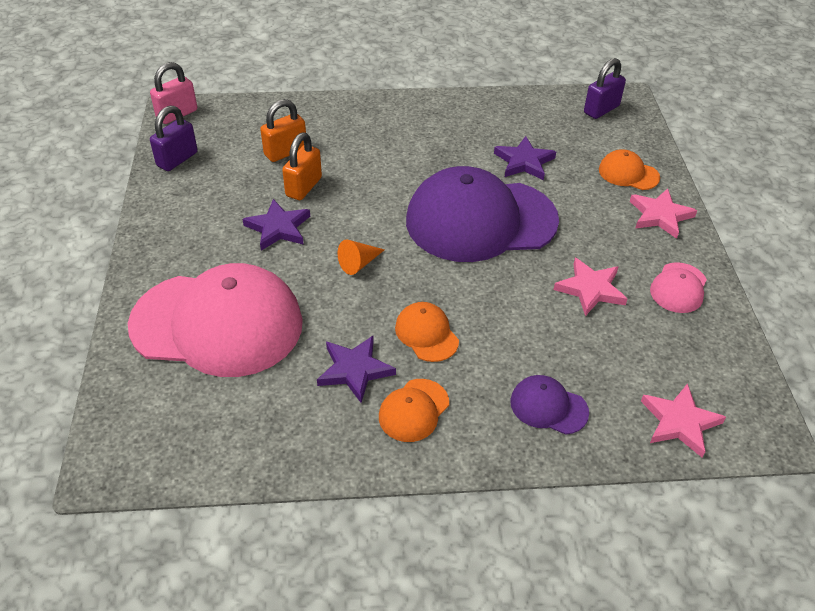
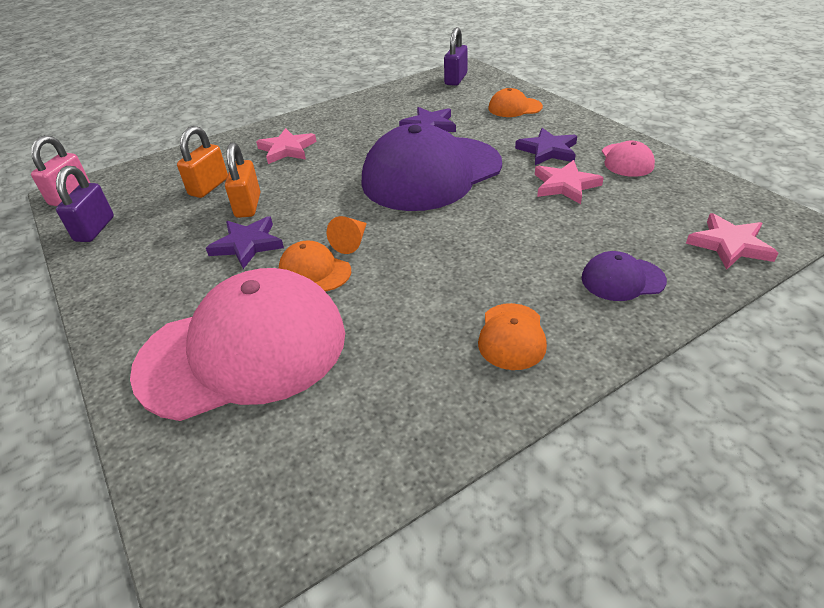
camera: 25 degrees left, 5 degrees down
purple star [317,336,396,403] -> purple star moved to [515,128,577,165]
orange cap [395,302,459,362] -> orange cap moved to [279,241,351,291]
pink star [630,189,697,239] -> pink star moved to [256,128,316,164]

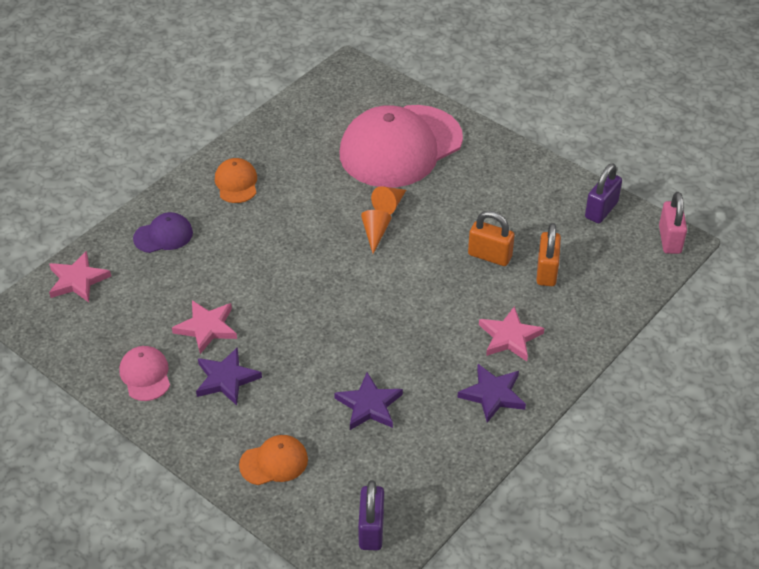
camera: 160 degrees right, 5 degrees up
purple padlock [56,166,114,242] -> purple padlock turned 45 degrees clockwise [585,163,622,223]
purple star [206,216,284,269] -> purple star moved to [457,364,526,423]
orange padlock [225,142,260,218] -> orange padlock turned 45 degrees counterclockwise [468,211,515,266]
orange cap [279,241,351,291] -> orange cone [371,186,406,215]
purple cap [362,123,502,211] -> none

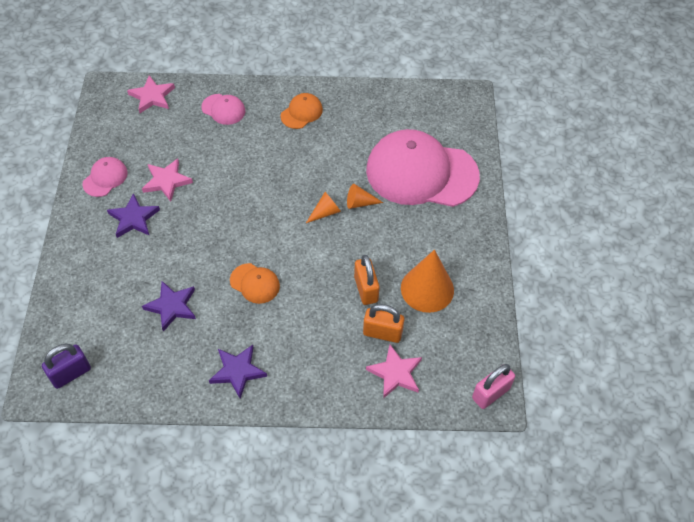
camera: 50 degrees right, 10 degrees up
purple cap [133,212,193,253] -> pink cap [201,94,245,125]
orange cap [239,435,308,485] -> orange cap moved to [230,263,280,304]
pink star [479,306,544,361] -> pink star moved to [366,345,422,399]
orange padlock [536,223,561,286] -> orange padlock turned 45 degrees clockwise [363,304,404,343]
purple padlock [585,163,622,223] -> none
none -> orange cone [401,249,454,313]

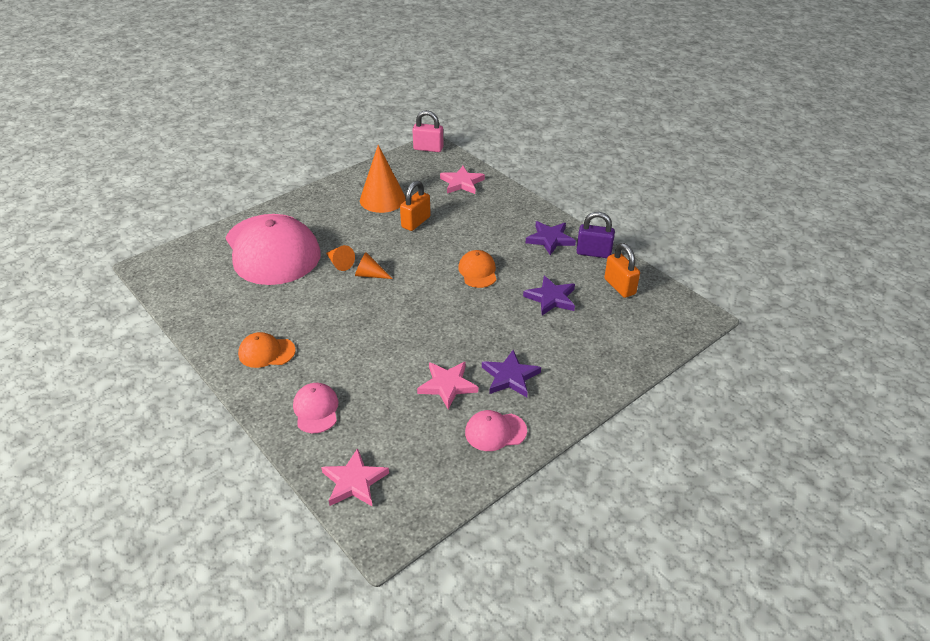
camera: 130 degrees left, 15 degrees down
purple padlock [42,344,91,389] -> purple padlock moved to [576,212,615,258]
orange padlock [363,304,404,343] -> orange padlock moved to [605,243,640,298]

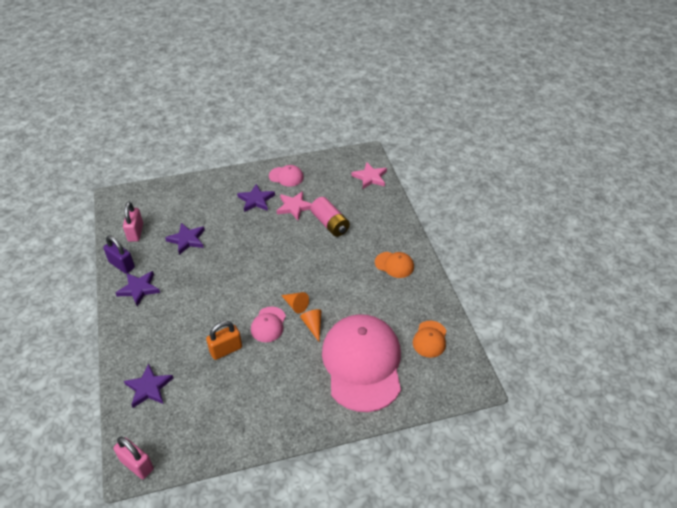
camera: 155 degrees left, 5 degrees up
pink cap [293,383,339,433] -> pink cap moved to [251,307,286,342]
orange cone [360,145,406,213] -> none
pink star [440,166,485,194] -> purple star [124,364,173,408]
orange cap [458,250,497,288] -> orange cap moved to [413,321,447,358]
orange padlock [605,243,640,298] -> pink padlock [123,202,143,242]
none -> pink battery [310,197,350,237]

